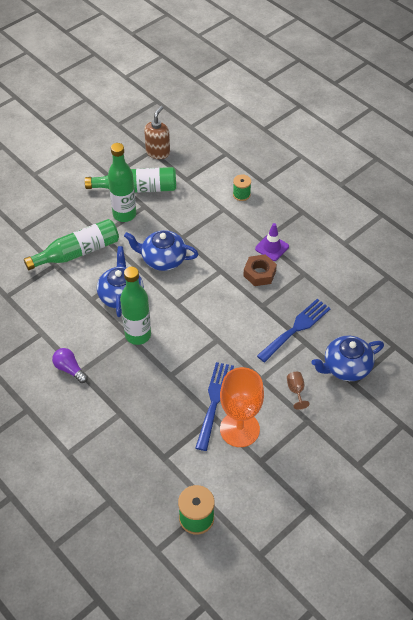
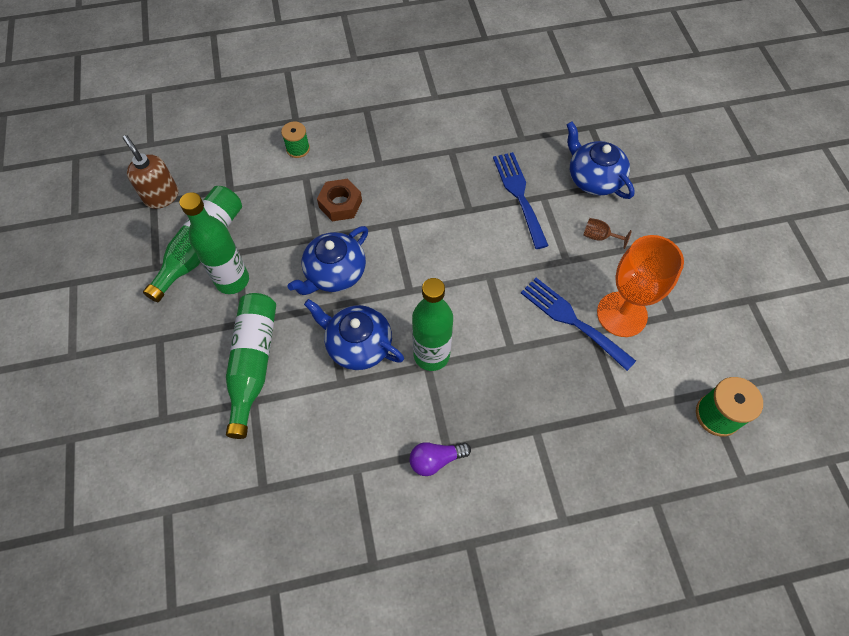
camera: 60 degrees left, 10 degrees up
brown nut [243,254,277,286] -> brown nut moved to [317,179,362,221]
purple traffic cone [255,223,289,261] -> none
blue teapot [311,336,384,381] -> blue teapot turned 135 degrees clockwise [566,121,635,199]

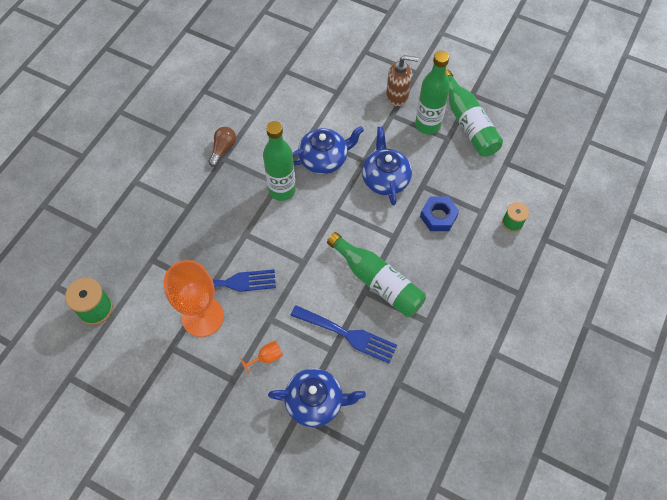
camera: 130 degrees right, 0 degrees up
brown soap dispenser [123,135,178,209] -> brown soap dispenser moved to [386,55,419,106]
green bottle [226,293,276,439] -> green bottle moved to [327,232,426,317]
brown nut [317,179,362,221] -> blue nut [420,196,459,231]
purple light bulb [409,442,471,476] -> brown light bulb [208,127,236,167]
brown goblet [584,218,632,249] -> orange goblet [240,341,283,375]

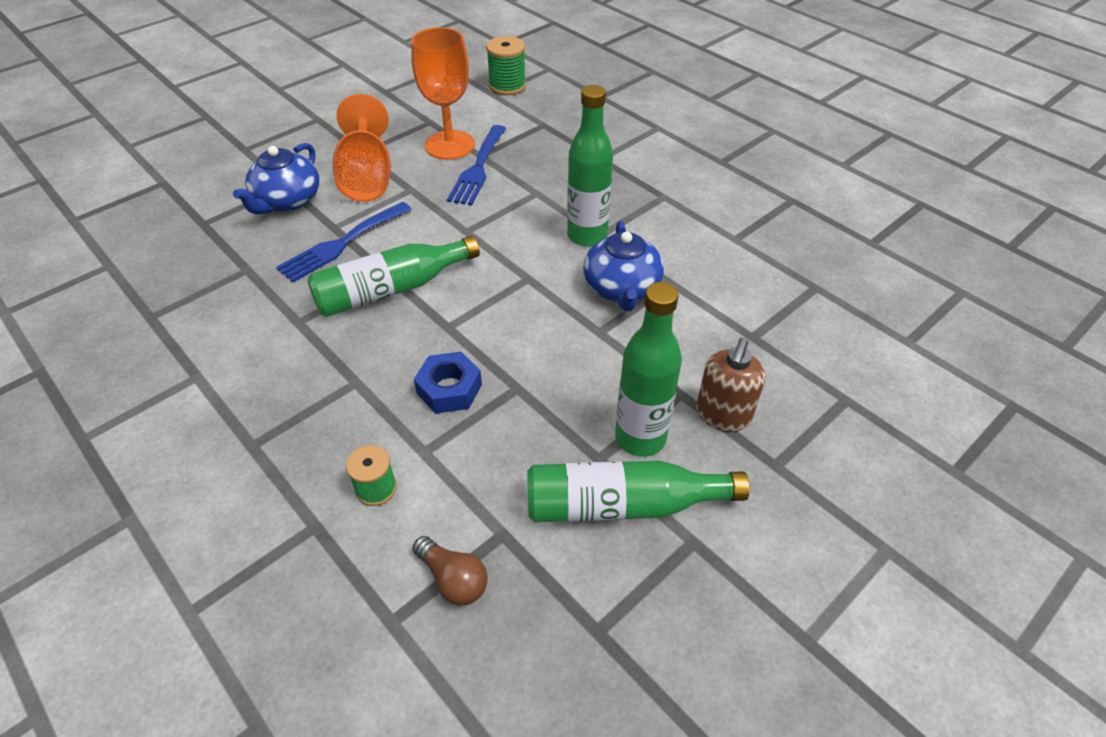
camera: 110 degrees right, 15 degrees down
brown light bulb [208,127,236,167] -> brown light bulb moved to [413,536,488,606]
orange goblet [240,341,283,375] -> orange goblet [333,94,391,202], size x2.43
blue teapot [362,126,412,205] -> none

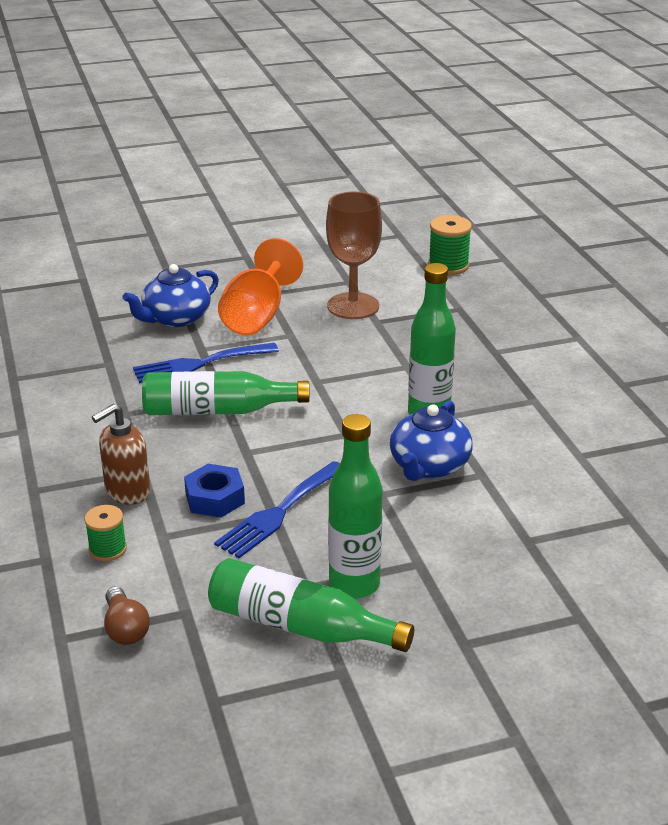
camera: 25 degrees right, 15 degrees down
orange goblet [411,27,475,160] -> brown goblet [326,192,382,319]
blue fork [447,125,506,205] -> blue fork moved to [214,461,340,558]
brown soap dispenser [696,338,765,432] -> brown soap dispenser moved to [92,404,150,505]

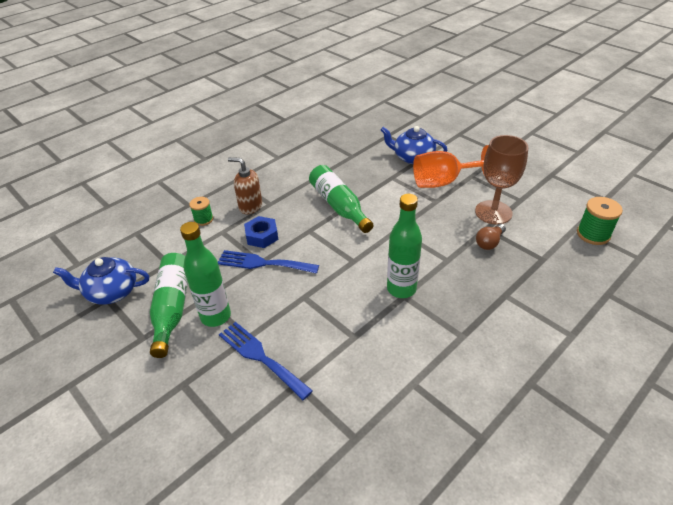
camera: 65 degrees right, 10 degrees up
brown light bulb [104,586,150,645] -> brown light bulb moved to [476,224,506,250]
blue fork [133,343,279,383] -> blue fork moved to [219,322,313,401]
blue teapot [390,400,473,481] -> blue teapot moved to [53,257,149,305]

